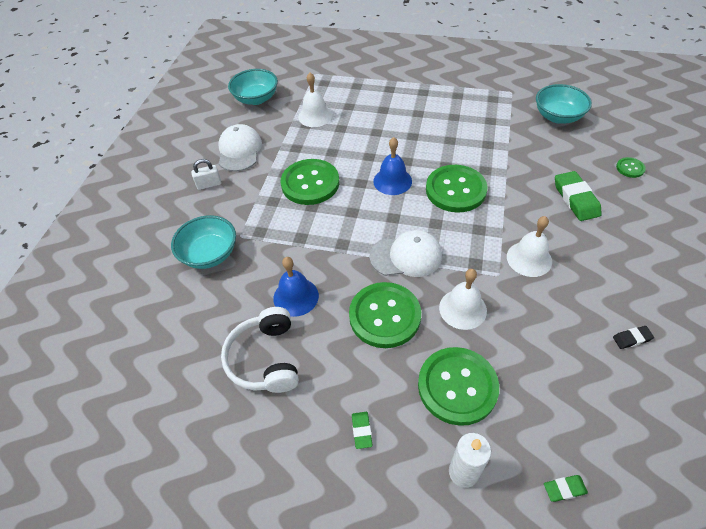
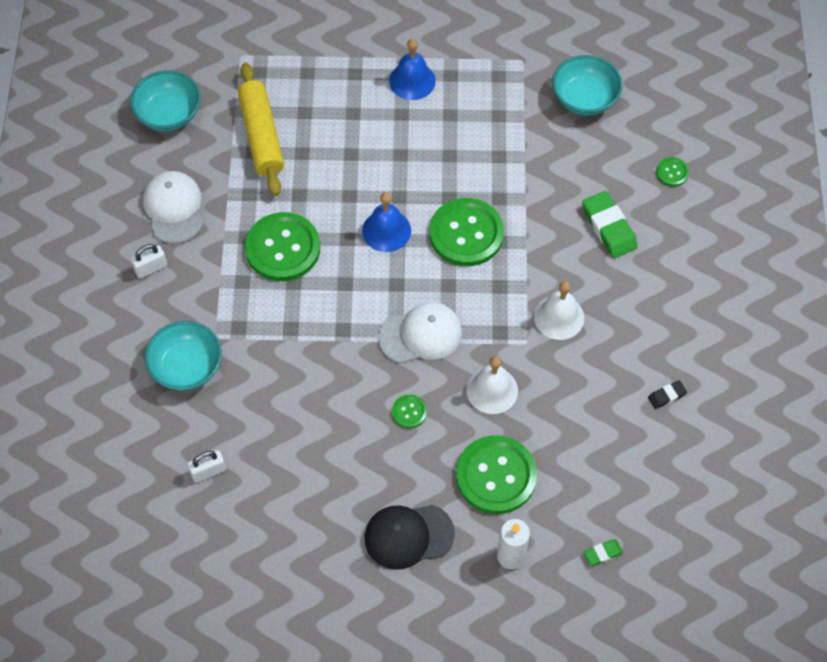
camera: 15 degrees left, 10 degrees up
white headphones [221,307,299,393] -> none
blue bell [273,257,319,317] -> blue bell moved to [389,39,436,100]
white bell [298,73,332,127] -> yellow rolling pin [237,63,284,196]
green button [349,282,421,348] -> green button [392,395,427,428], size x0.45
green eraser [352,412,372,449] -> black cap [365,505,455,570]
none -> white padlock [188,450,226,482]

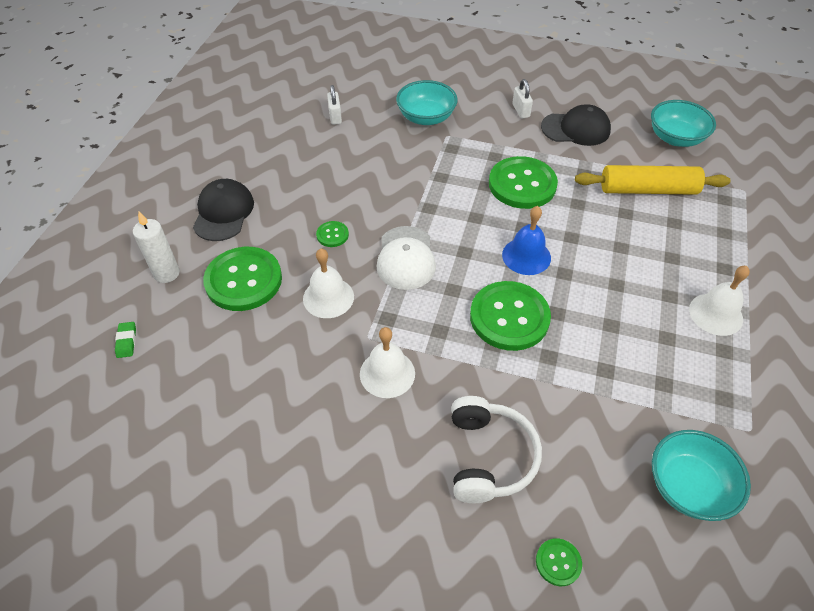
camera: 105 degrees right, 10 degrees down
white cap [143,171,203,244] -> black cap [541,104,611,146]
blue bell [389,39,436,100] -> white bell [689,266,750,336]
green eraser [582,191,638,258] -> white headphones [451,396,542,503]
black eraser [648,380,687,409] -> none

